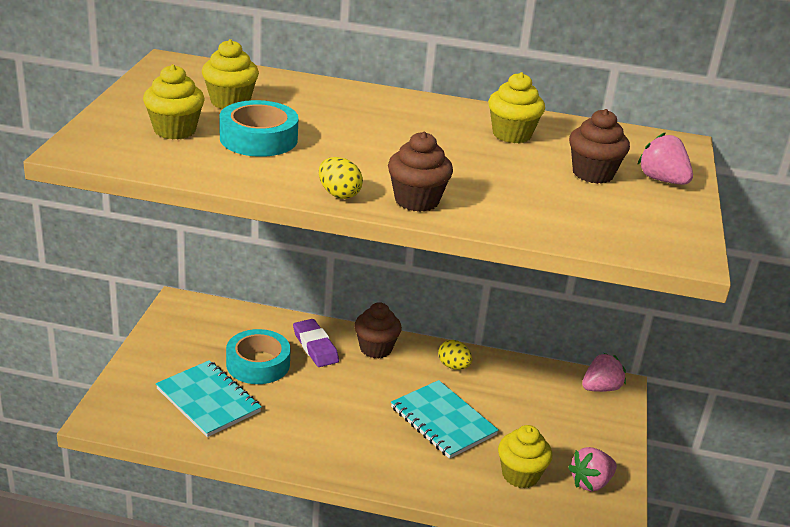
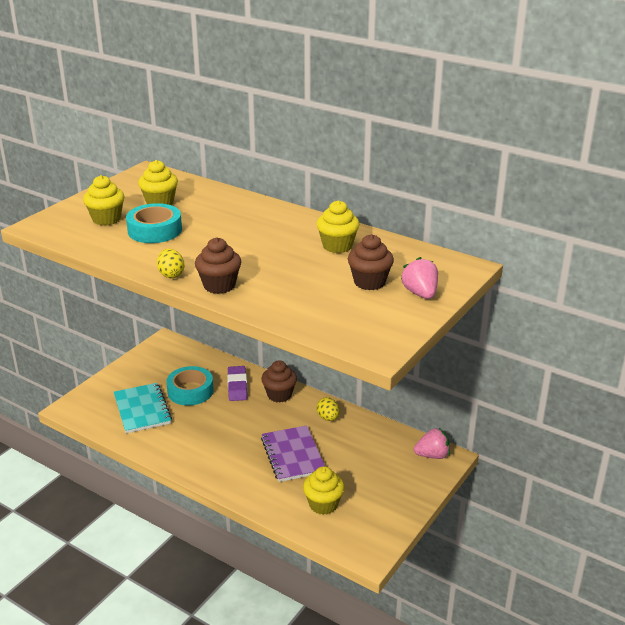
camera: 25 degrees right, 0 degrees up
turquoise notebook [391,380,499,459] -> purple notebook [261,425,325,482]
pink strawberry [568,447,617,491] -> none

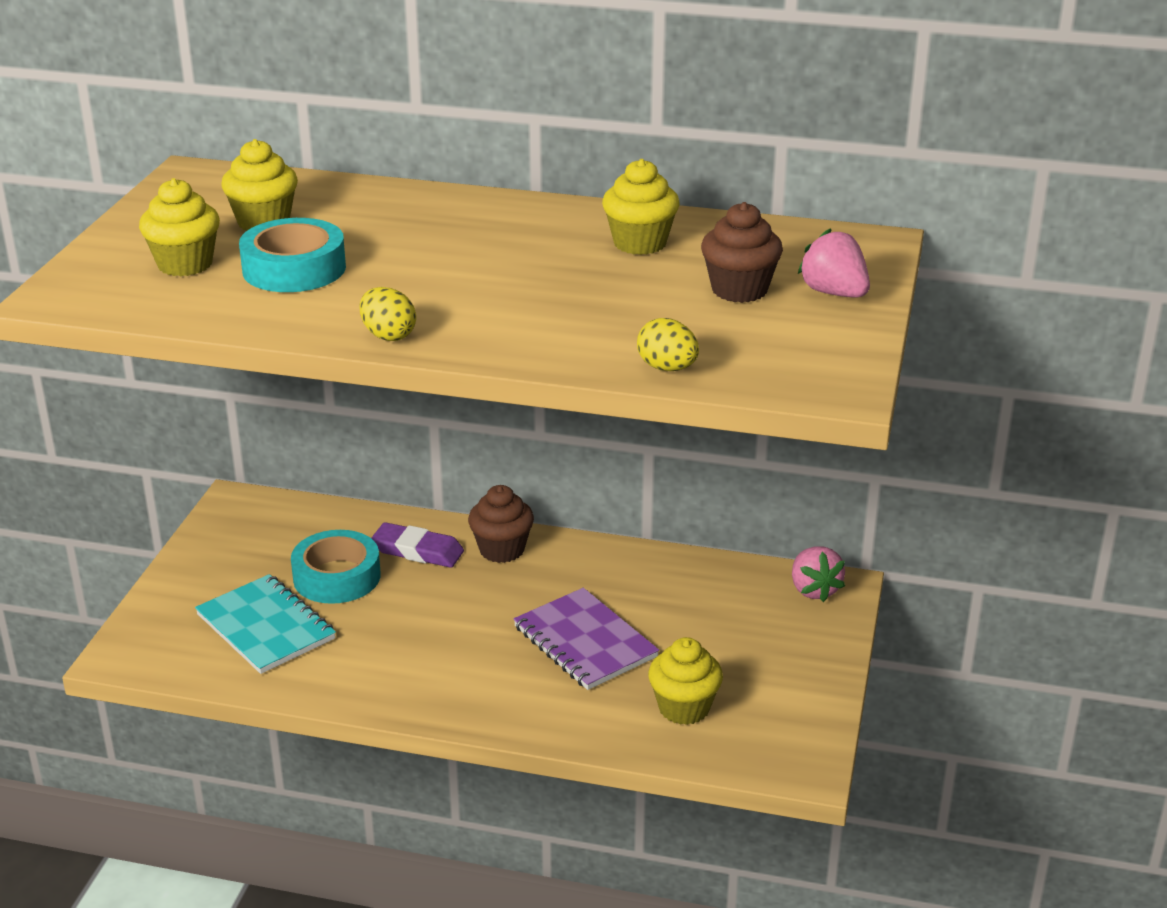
camera: 20 degrees left, 0 degrees up
brown cupcake [195,237,241,294] -> none
purple eraser [227,366,247,401] -> purple eraser turned 45 degrees counterclockwise [371,522,464,568]
yellow egg [316,397,340,421] -> yellow egg moved to [637,318,699,371]
pink strawberry [414,428,450,459] -> pink strawberry turned 105 degrees clockwise [792,546,845,602]

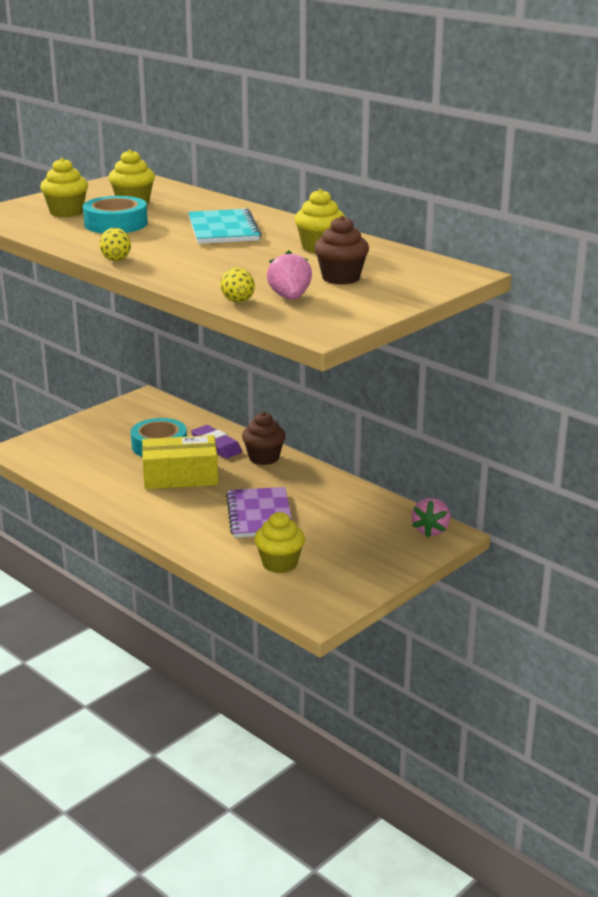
camera: 30 degrees right, 5 degrees down
turquoise notebook [195,574,336,674] -> turquoise notebook moved to [188,208,262,244]
pink strawberry [798,228,870,297] -> pink strawberry moved to [267,251,312,300]
none -> yellow box [142,435,218,489]

